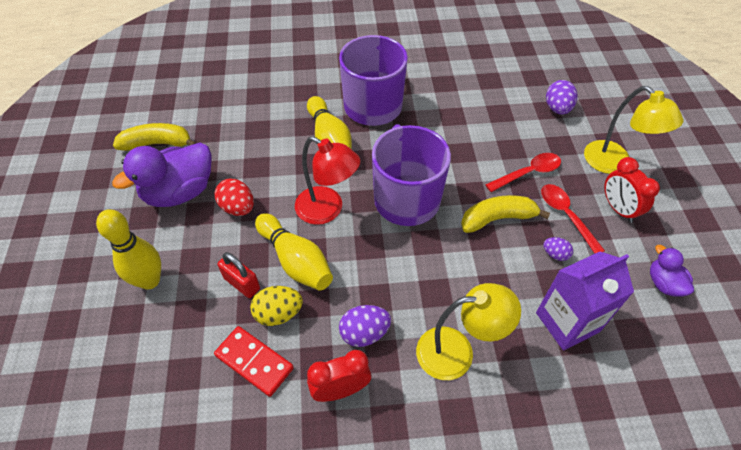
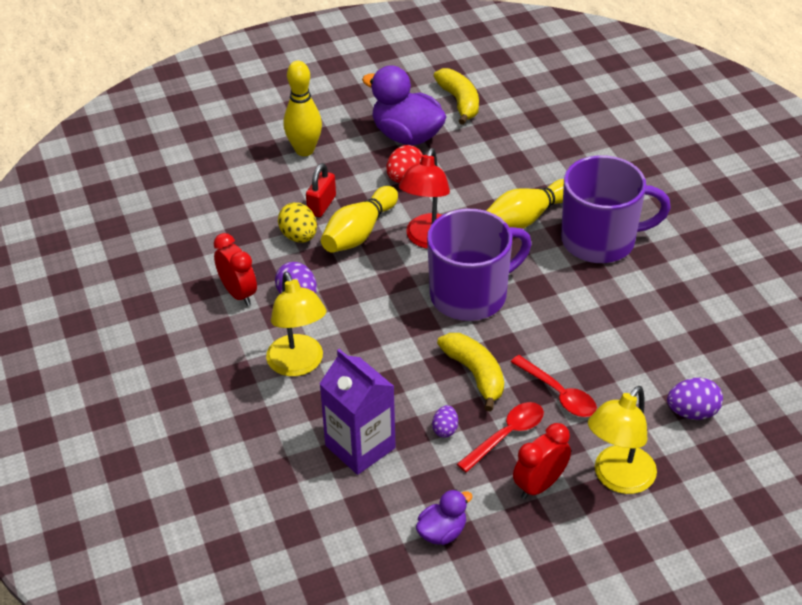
camera: 75 degrees right, 10 degrees down
red domino [214,326,294,397] -> none

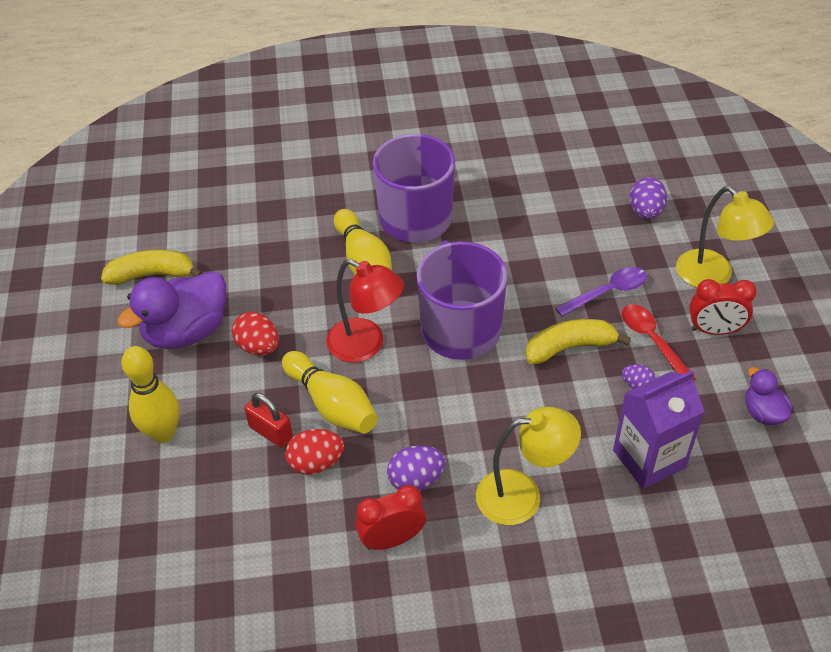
camera: 75 degrees left, 5 degrees up
yellow egg [278,203,317,242] -> red egg [285,429,344,475]
red spoon [511,355,597,417] -> purple spoon [555,267,647,317]
red clock [513,423,571,499] -> red clock turned 60 degrees counterclockwise [689,279,757,335]

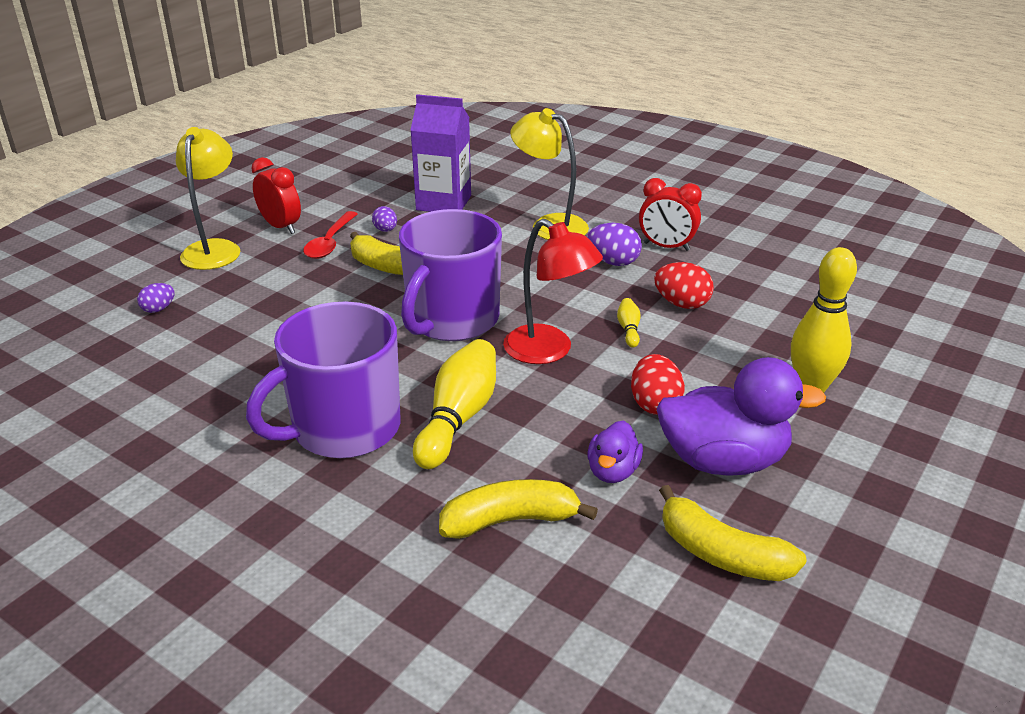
camera: 140 degrees left, 15 degrees down
red padlock [244,393,293,447] -> none
yellow bowling pin [282,351,378,434] -> yellow bowling pin [617,298,641,348], size x0.45
red lamp [326,259,404,363] -> red lamp turned 150 degrees clockwise [503,219,603,364]
purple spoon [555,267,647,317] -> none
purple egg [630,177,667,219] -> purple egg [137,283,174,313], size x0.62
purple duck [745,367,792,425] -> purple duck moved to [587,421,643,483]
none -> yellow banana [439,479,598,539]

